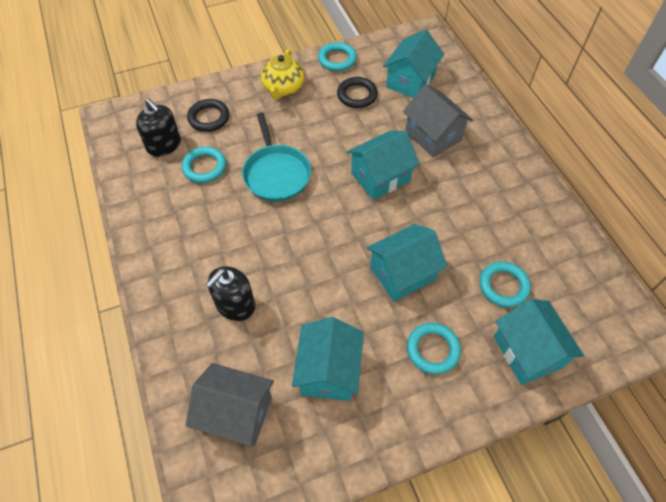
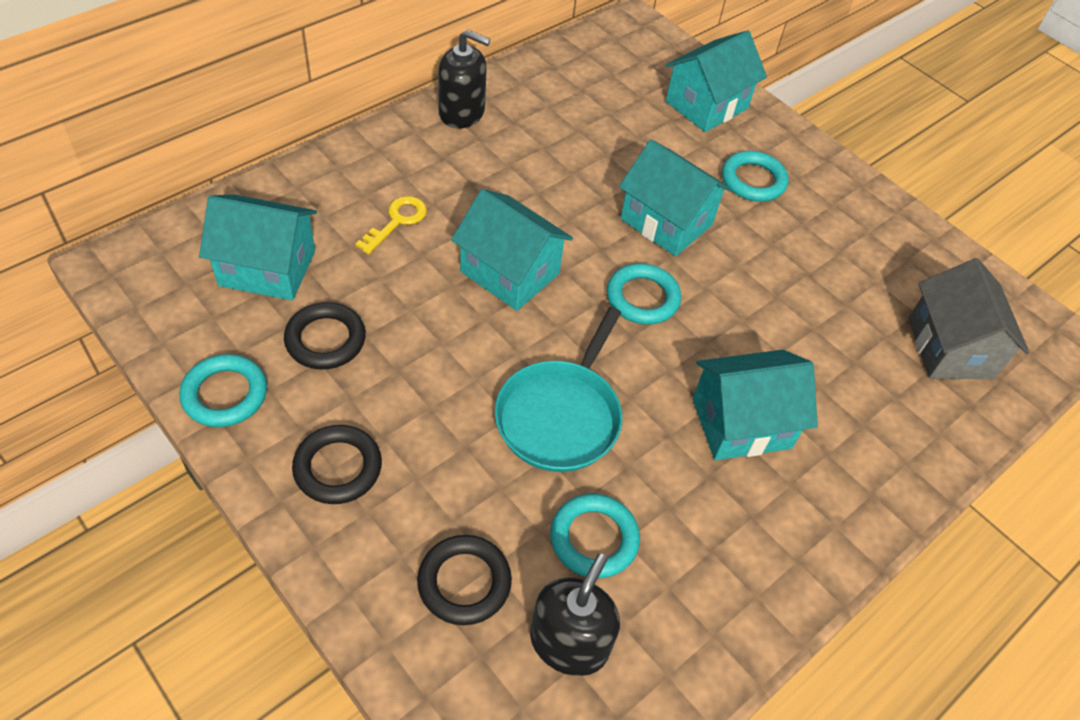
camera: 115 degrees left, 5 degrees down
black soap dispenser [206,266,255,321] -> black soap dispenser moved to [438,29,490,129]
turquoise pan [242,112,311,201] -> turquoise pan turned 150 degrees clockwise [495,307,622,472]
yellow teapot [261,49,304,100] -> black ring [292,425,382,504]
turquoise house [292,317,364,401] -> turquoise house moved to [692,350,818,460]
grey house [403,84,473,157] -> yellow key [355,196,427,254]
turquoise ring [480,261,531,308] -> turquoise ring moved to [607,263,681,325]

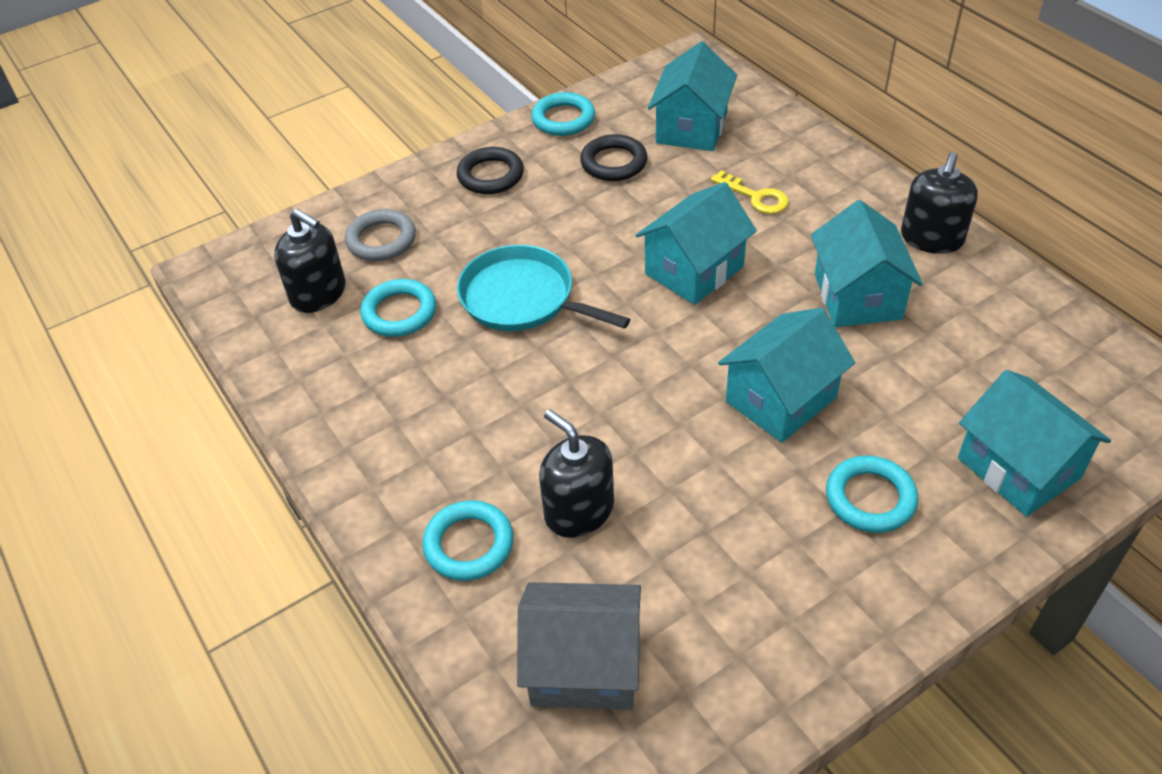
camera: 105 degrees right, 5 degrees down
black ring [417,535,512,625] -> grey ring [345,209,416,261]
turquoise ring [607,263,681,325] -> turquoise ring moved to [422,500,513,581]
turquoise house [692,350,818,460] -> turquoise house moved to [811,200,923,327]
none -> black soap dispenser [539,409,614,538]

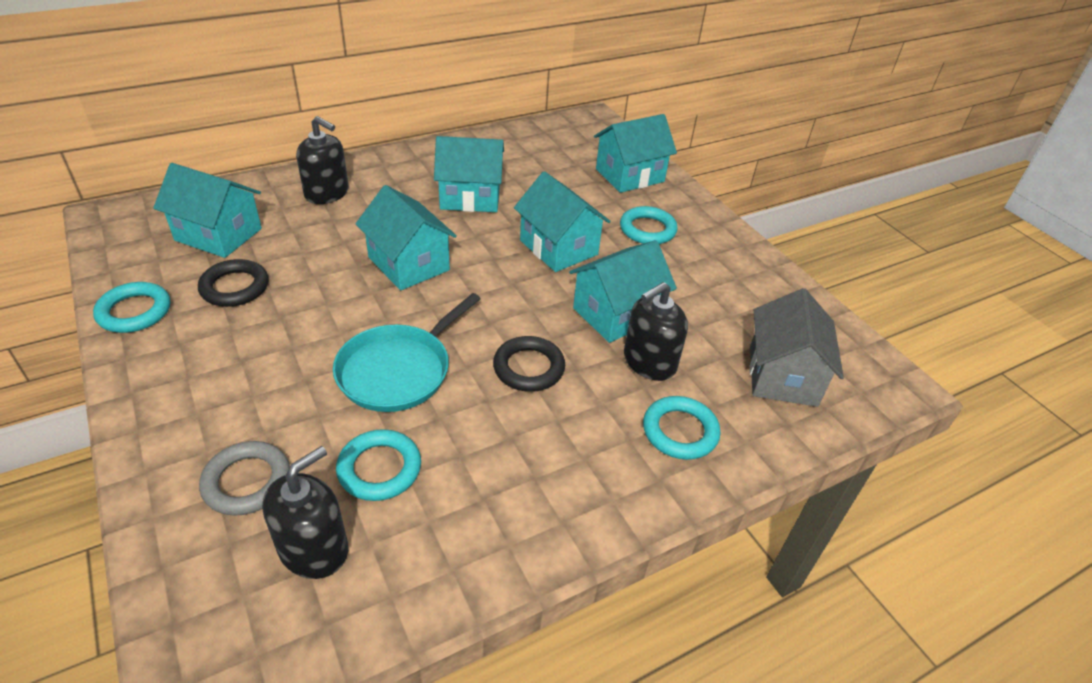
camera: 90 degrees left, 5 degrees down
black ring [457,147,524,194] -> black ring moved to [493,336,565,392]
yellow key [711,170,789,214] -> none
black soap dispenser [901,152,978,254] -> black soap dispenser moved to [296,116,349,204]
none -> turquoise house [569,240,677,343]

